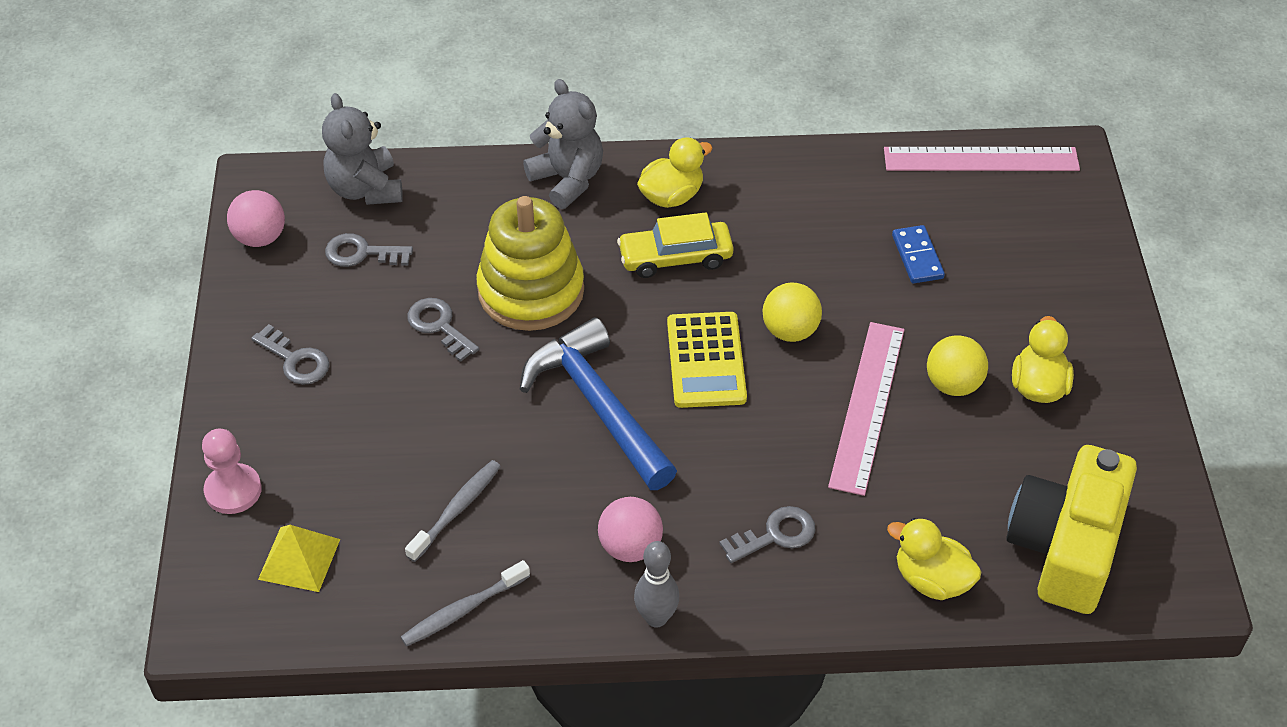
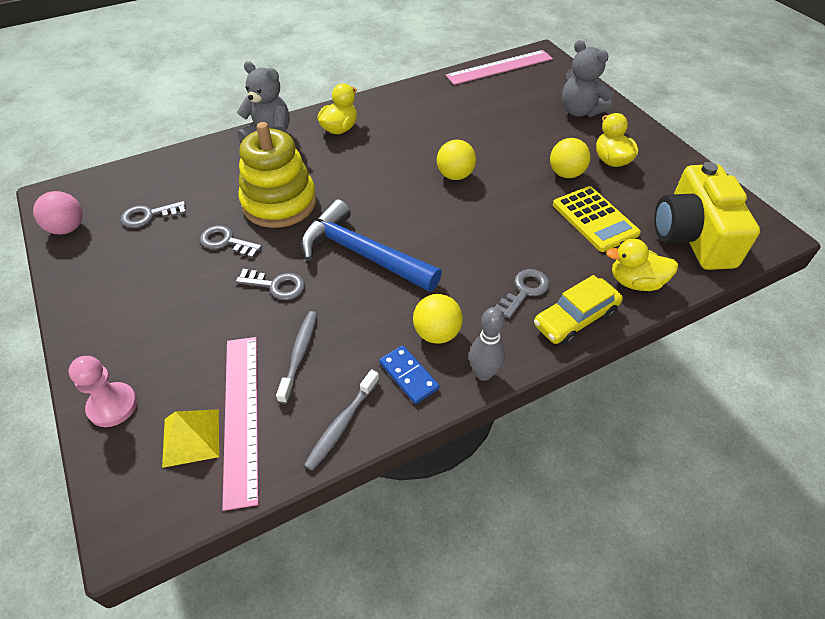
camera: 25 degrees left, 0 degrees up
grey key [251,324,329,385] -> grey key moved to [235,269,305,300]
grey teddy bear [322,93,403,205] -> grey teddy bear moved to [562,40,614,117]
pink ball [598,497,663,562] -> yellow ball [413,294,463,344]
yellow car [617,212,734,278] -> yellow car moved to [534,275,623,345]
yellow calculator [667,312,747,408] -> yellow calculator moved to [553,186,641,252]
pink ruler [828,322,904,496] -> pink ruler moved to [222,337,259,511]
blue domino [892,225,945,283] -> blue domino moved to [379,345,439,404]

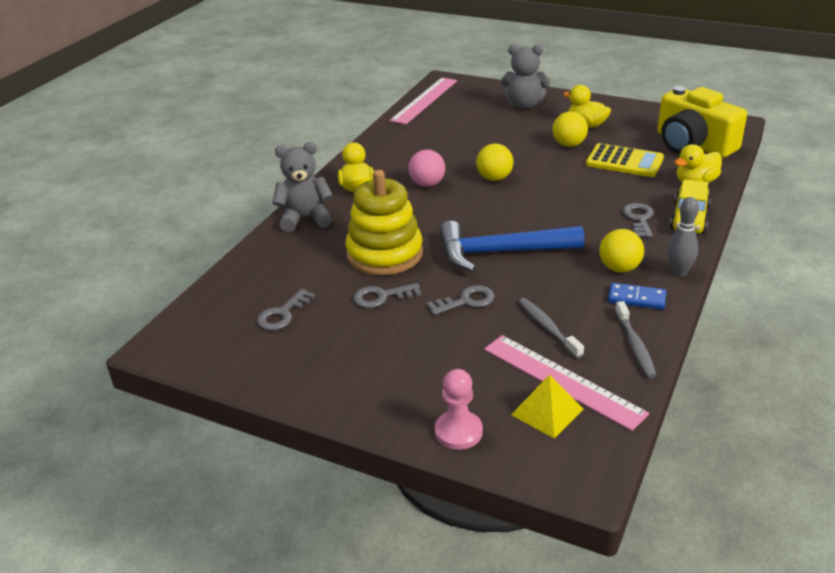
camera: 35 degrees left, 15 degrees down
pink ball [33,191,83,235] -> pink ball moved to [408,150,445,187]

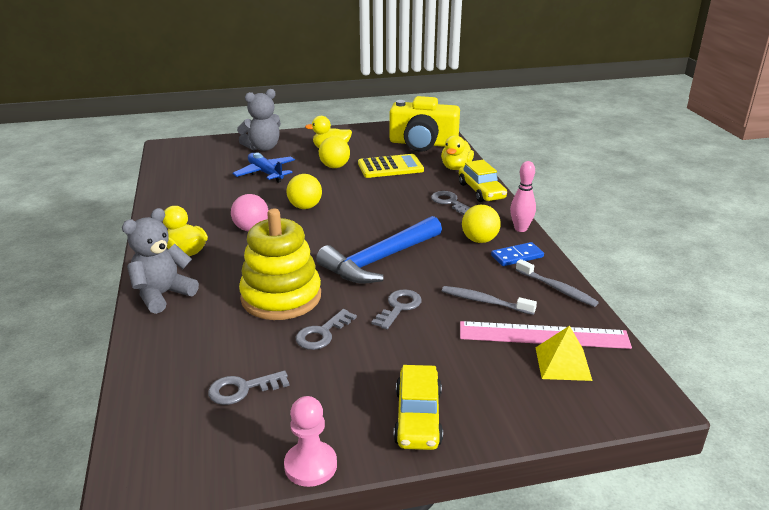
camera: 40 degrees left, 5 degrees down
grey key [257,289,315,330] -> grey key turned 75 degrees clockwise [208,371,290,405]
pink ruler [389,78,457,124] -> none
pink pawn [435,369,483,450] -> pink pawn moved to [284,396,337,487]
grey bowling pin [667,197,699,277] -> pink bowling pin [510,161,536,232]
none -> blue plane [232,152,295,183]
none -> yellow car [394,365,443,450]

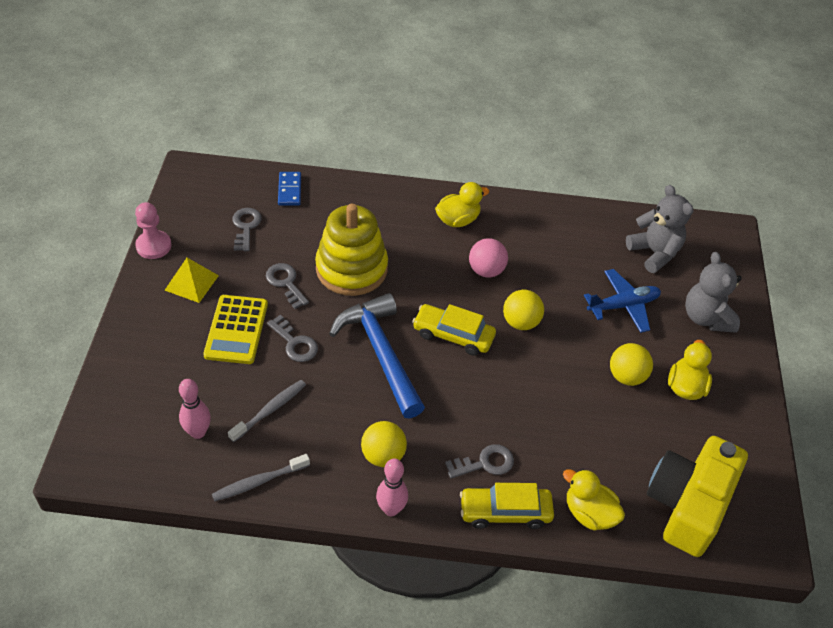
camera: 105 degrees right, 20 degrees up
grey teddy bear [122,208,199,314] -> grey teddy bear moved to [626,185,693,273]
yellow calculator [358,154,424,178] -> yellow calculator moved to [203,295,268,364]
yellow car [394,365,443,450] -> yellow car moved to [412,304,496,356]
pink ruler [460,321,632,349] -> pink bowling pin [179,379,211,439]
blue domino [491,242,544,266] -> blue domino moved to [278,172,301,206]
yellow pyramid [535,326,592,381] -> yellow pyramid moved to [164,258,219,303]

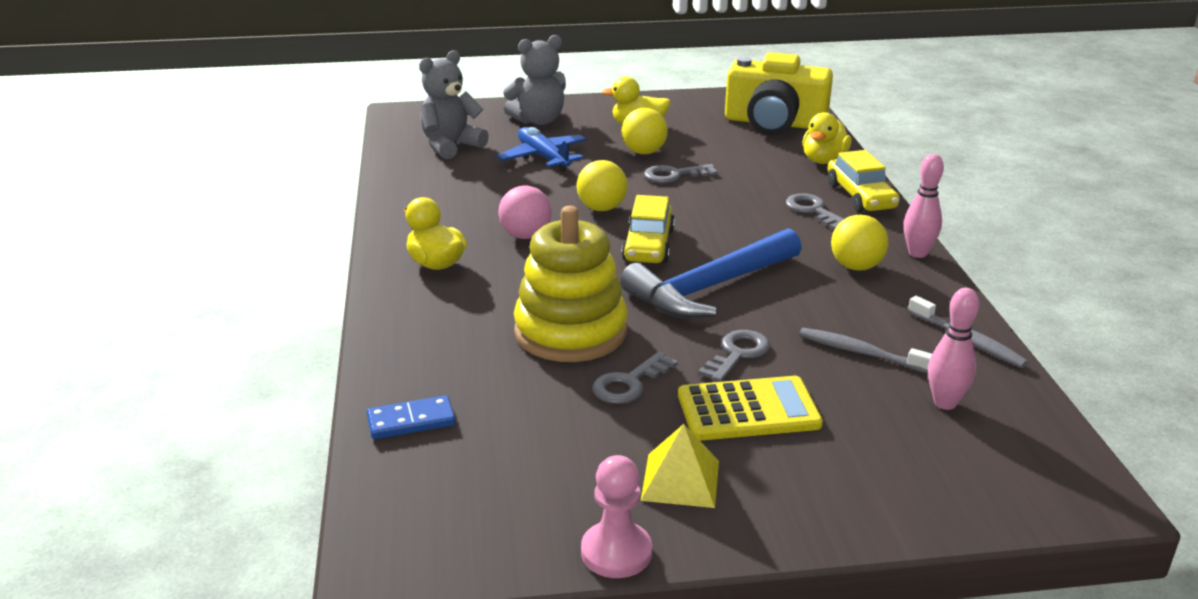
camera: 100 degrees left, 20 degrees down
grey key [232,208,262,251] -> grey key moved to [644,164,718,183]

